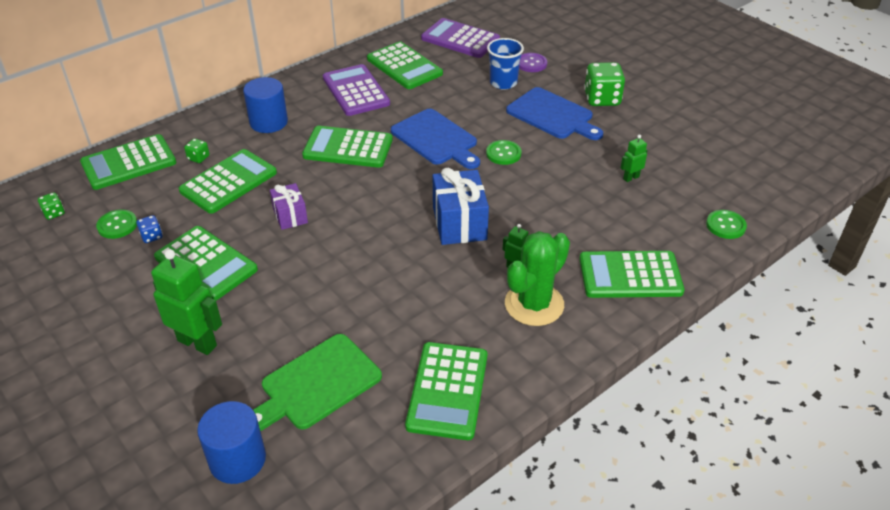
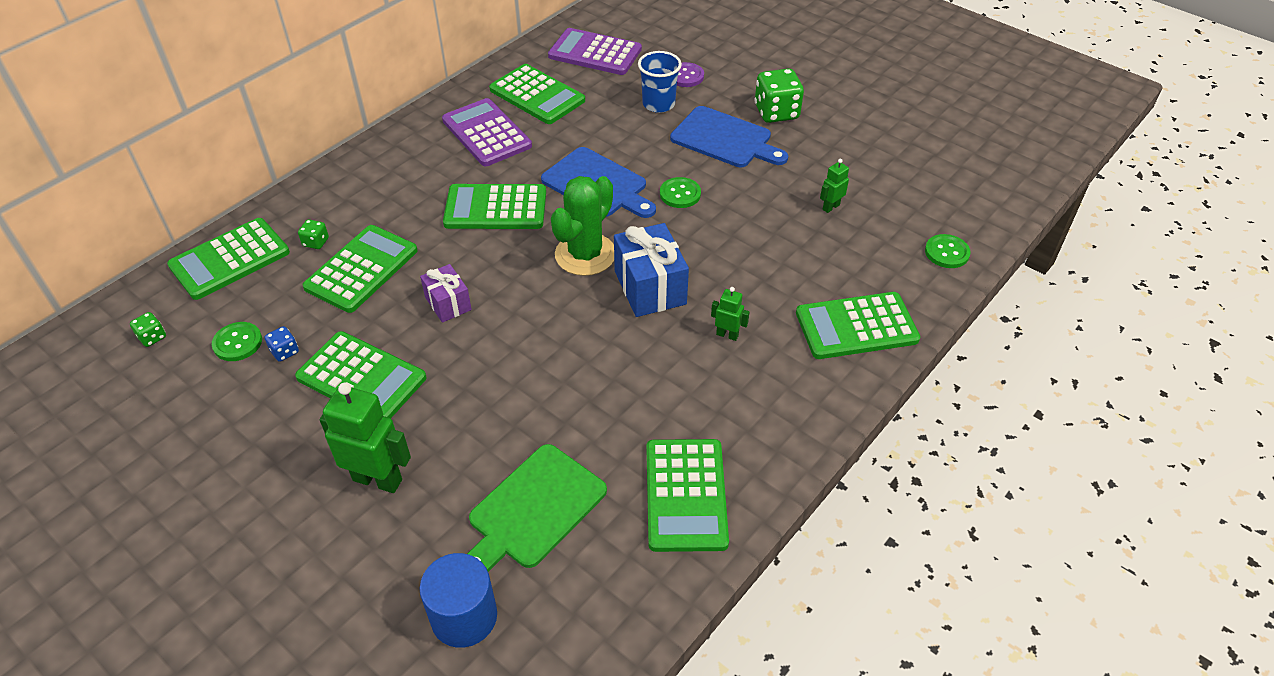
camera: 10 degrees left, 5 degrees up
blue cylinder [243,77,288,133] -> none
green cactus [505,231,570,326] -> green cactus moved to [551,176,614,276]

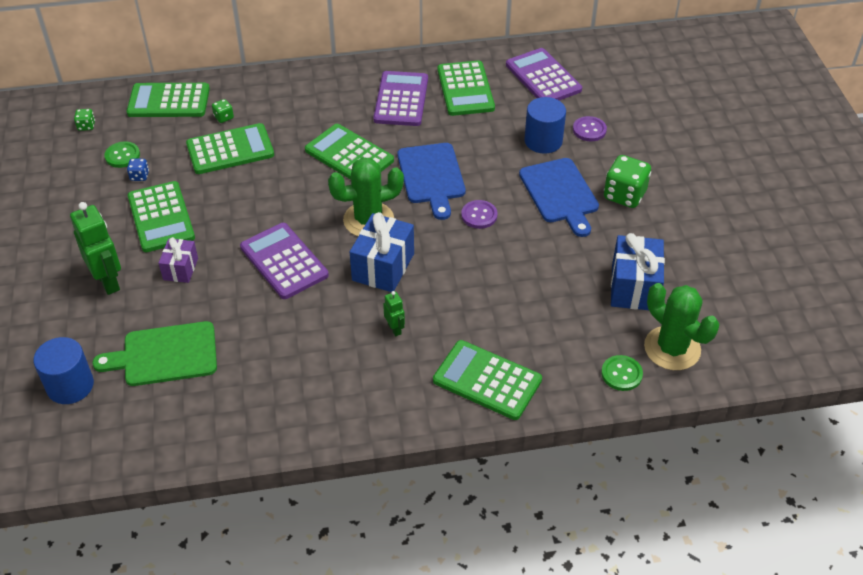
camera: 40 degrees right, 0 degrees up
purple gift [420,264,472,323] -> purple gift moved to [159,237,198,283]
blue cup [638,51,682,113] -> blue cylinder [524,97,566,154]
green calculator [646,439,729,552] -> none
green button [660,177,701,208] -> purple button [461,200,498,229]
green robot [820,159,849,213] -> none
none -> purple calculator [240,223,329,299]
none -> blue gift [611,233,665,310]
none -> green cactus [644,283,719,370]

